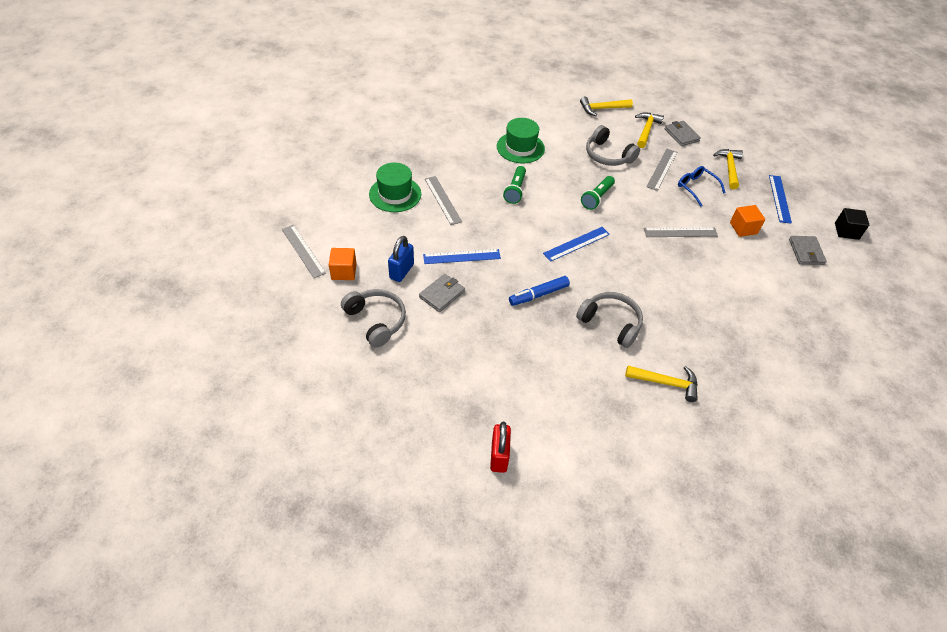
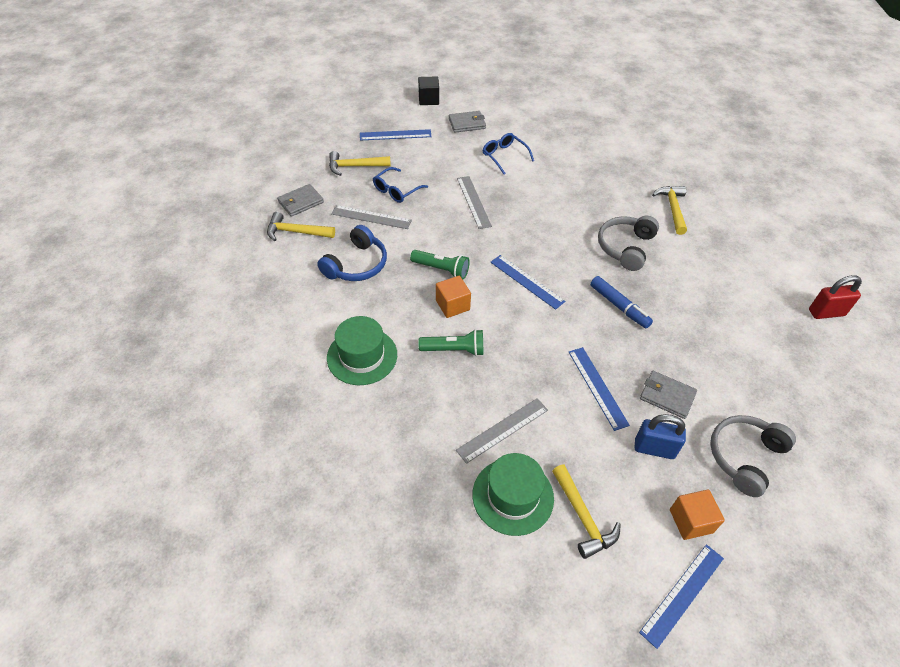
camera: 100 degrees left, 0 degrees up
grey ruler [282,225,326,278] -> blue ruler [639,544,724,649]
yellow hammer [580,97,633,116] -> yellow hammer moved to [552,465,621,559]
grey headphones [586,125,640,166] -> blue headphones [317,225,387,281]
orange cube [730,205,765,237] -> orange cube moved to [436,276,471,318]
none -> blue glasses [482,133,534,174]

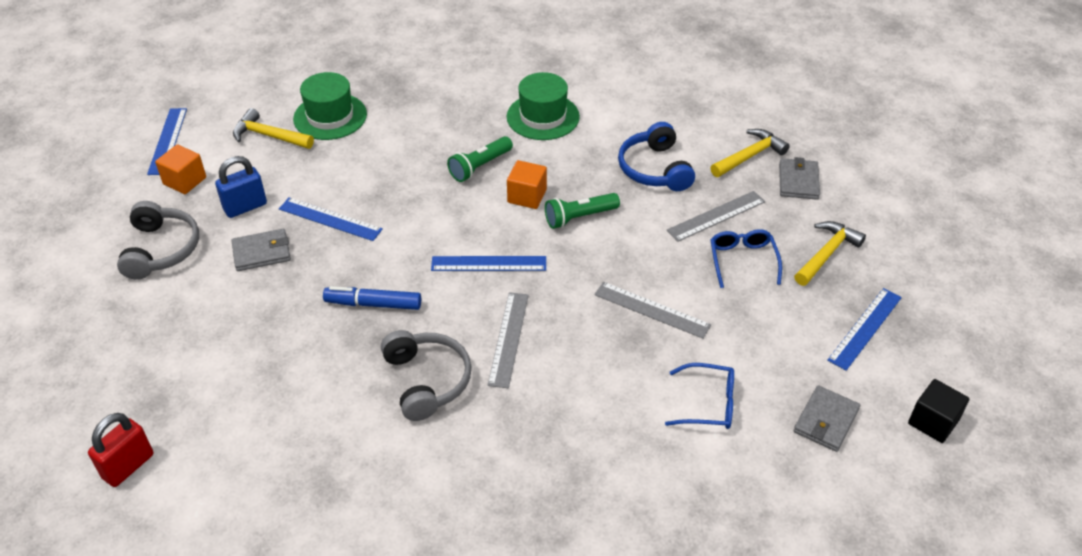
camera: 135 degrees right, 5 degrees down
grey ruler [456,398,548,464] -> grey ruler moved to [488,292,529,388]
yellow hammer [652,186,687,235] -> none

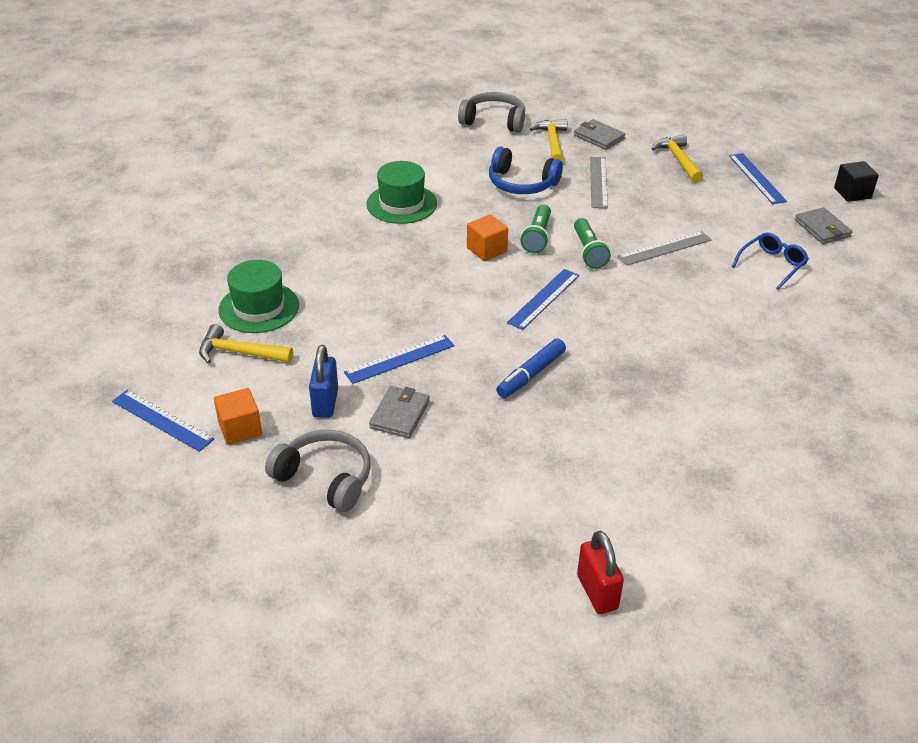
camera: 55 degrees left, 5 degrees down
yellow hammer [233,108,314,149] -> yellow hammer turned 45 degrees clockwise [199,324,293,363]
grey headphones [381,330,472,421] -> grey headphones moved to [458,92,525,133]
green flashlight [447,136,513,182] -> green flashlight moved to [574,218,611,269]
grey ruler [488,292,529,388] -> none
blue glasses [710,229,782,288] -> none

